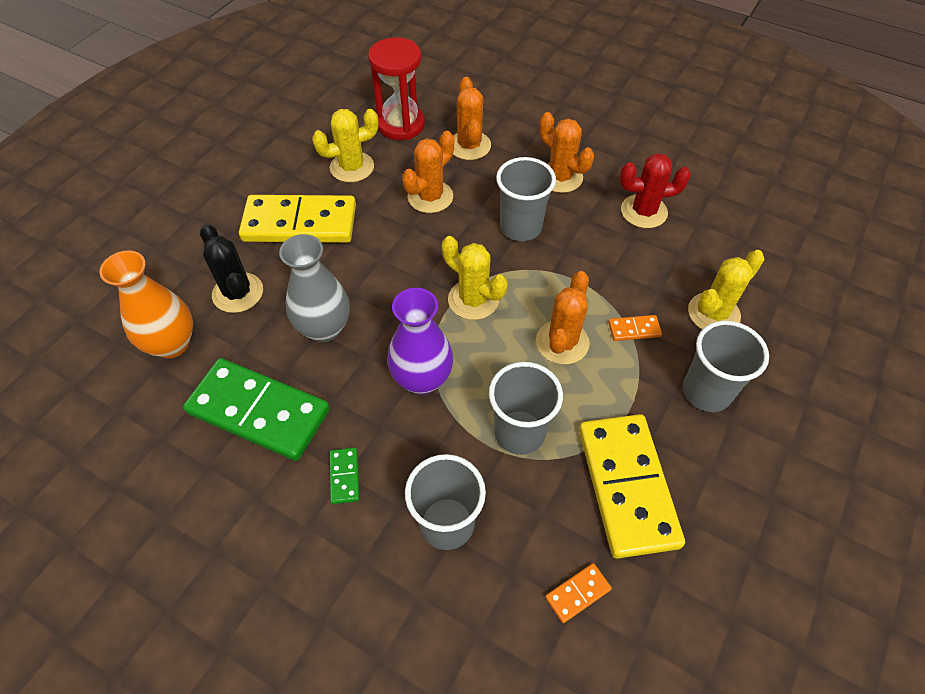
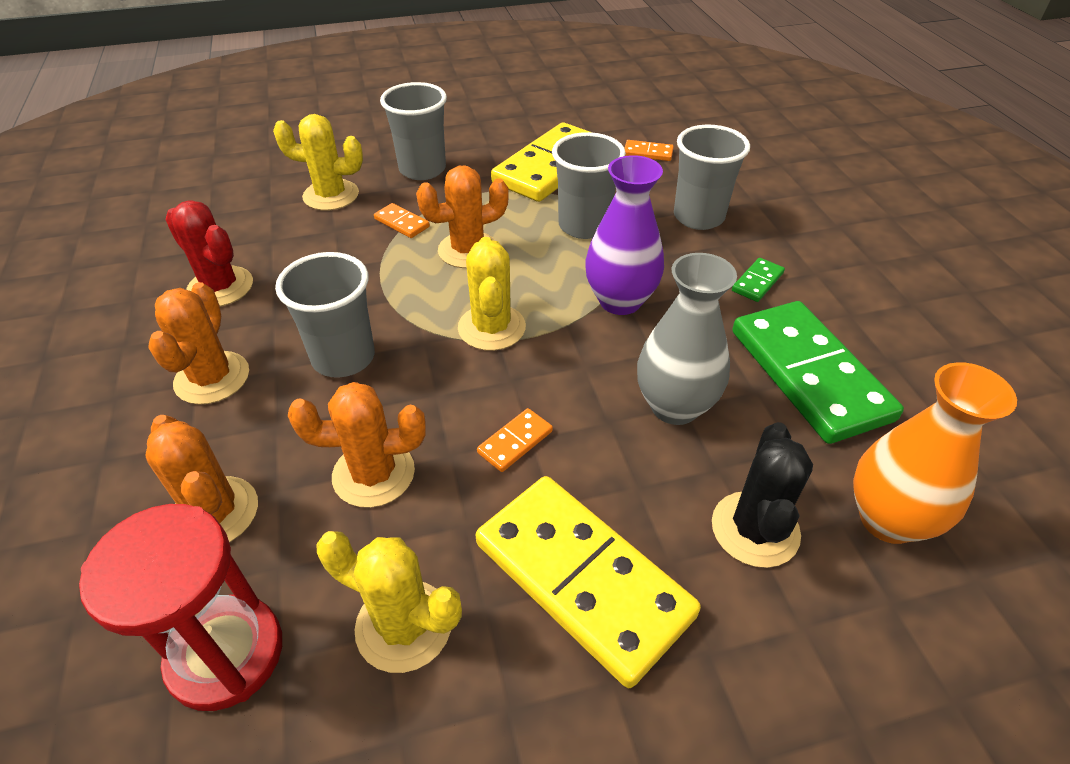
camera: 135 degrees left, 10 degrees down
orange cactus [453,77,491,160] -> orange cactus turned 75 degrees counterclockwise [146,415,258,542]
none -> orange domino [477,408,553,472]

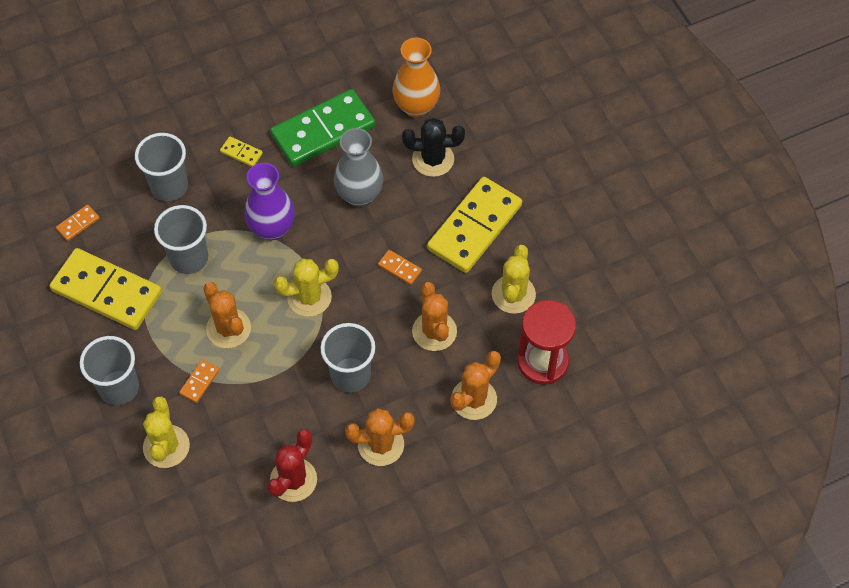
camera: 100 degrees left, 15 degrees up
orange domino [625,140,674,161] -> orange domino turned 45 degrees clockwise [56,205,100,241]
green domino [732,258,785,302] -> yellow domino [220,136,263,167]

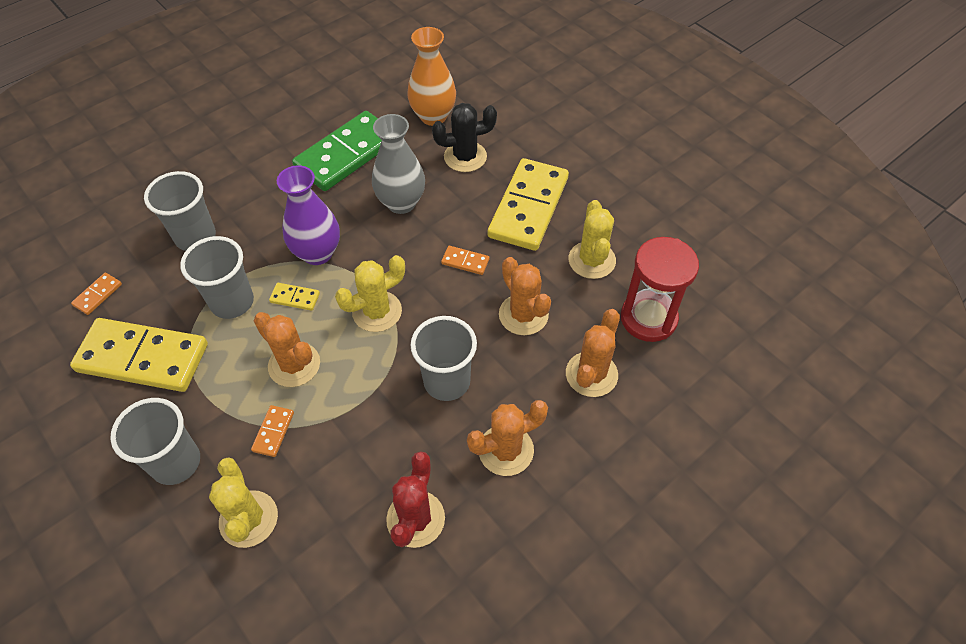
camera: 15 degrees left, 5 degrees down
yellow domino [220,136,263,167] -> yellow domino moved to [269,283,320,311]

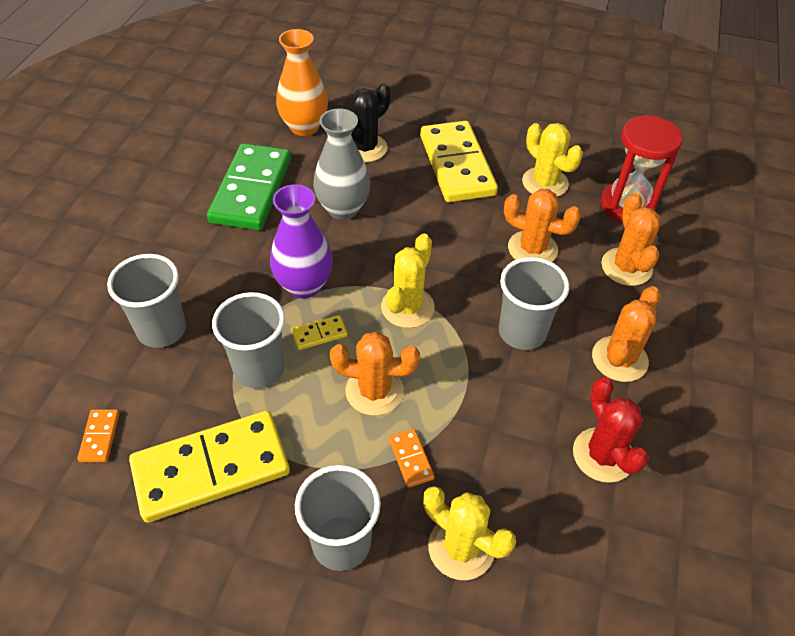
camera: 35 degrees left, 5 degrees down
orange domino [441,246,489,275] -> none

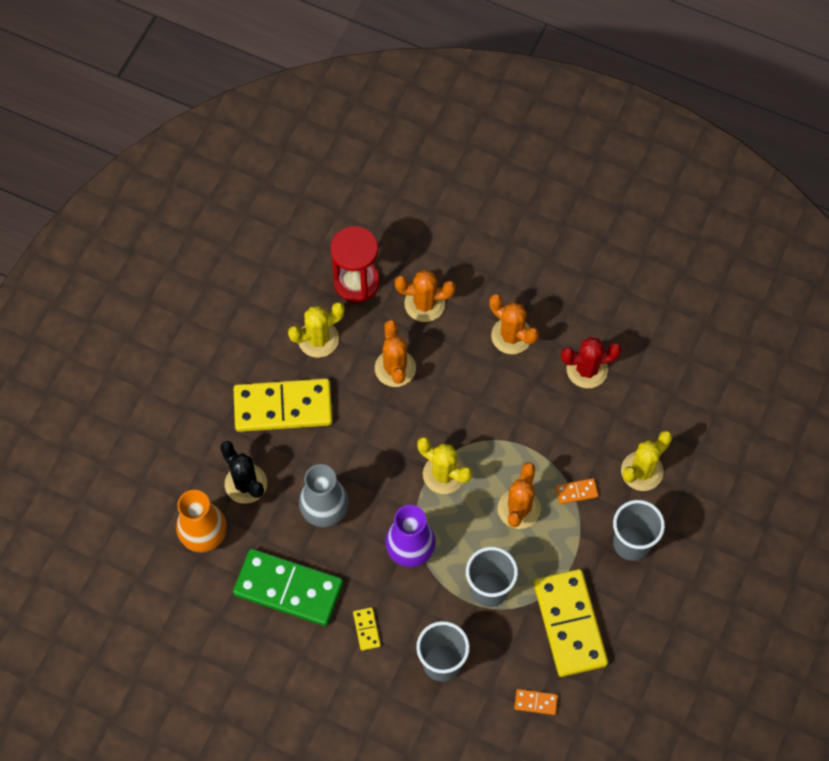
camera: 80 degrees left, 15 degrees up
yellow domino [291,315,347,350] -> yellow domino moved to [353,607,381,651]
grey cup [499,257,569,350] -> none
orange cactus [504,189,581,262] -> orange cactus turned 45 degrees counterclockwise [375,320,416,387]

